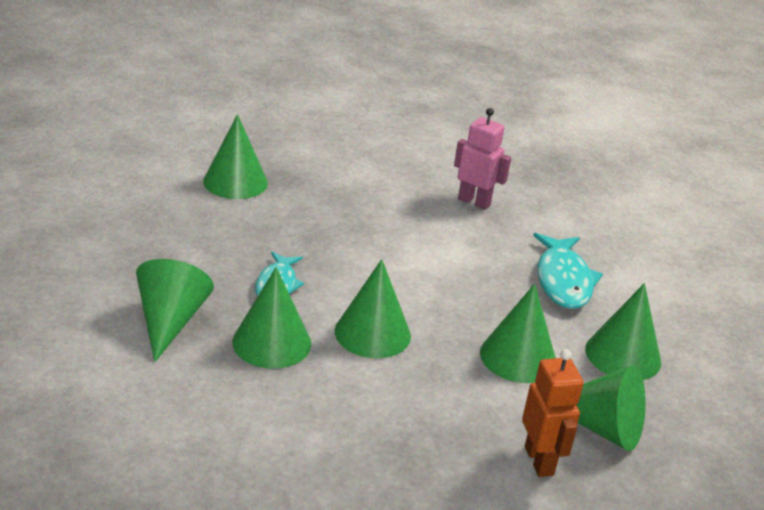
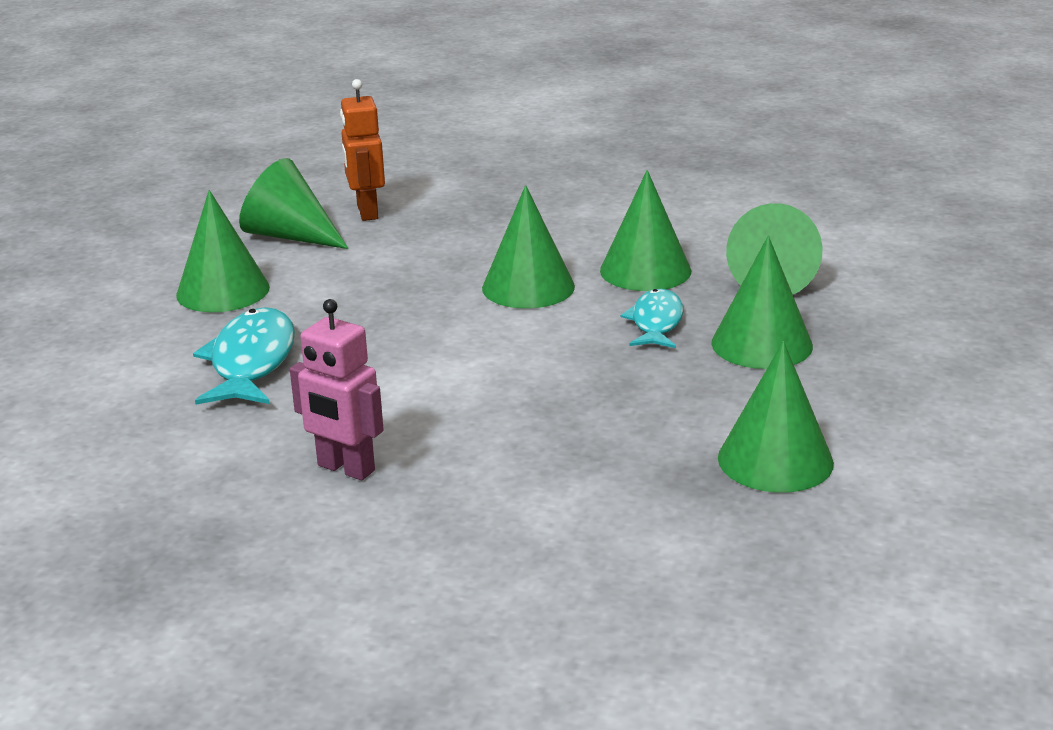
camera: 175 degrees left, 5 degrees down
green cone [480,284,556,383] -> green cone moved to [711,236,813,369]

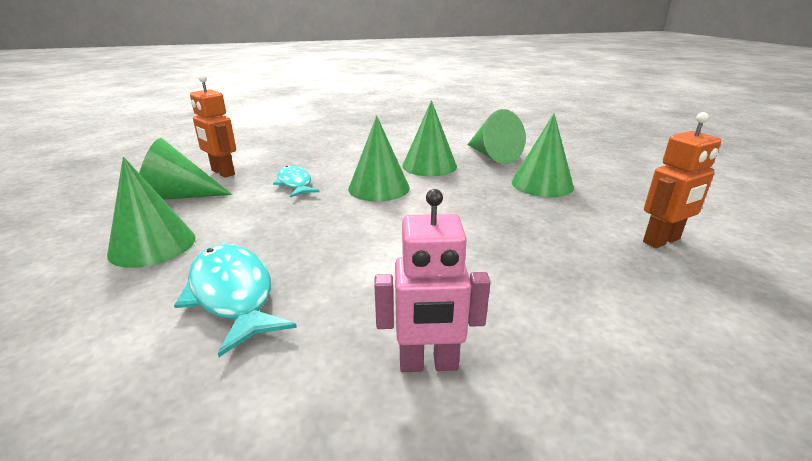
camera: 35 degrees left, 0 degrees up
turquoise fish [621,289,683,348] -> turquoise fish moved to [273,166,319,197]
green cone [718,341,834,493] -> orange robot [643,112,721,248]

